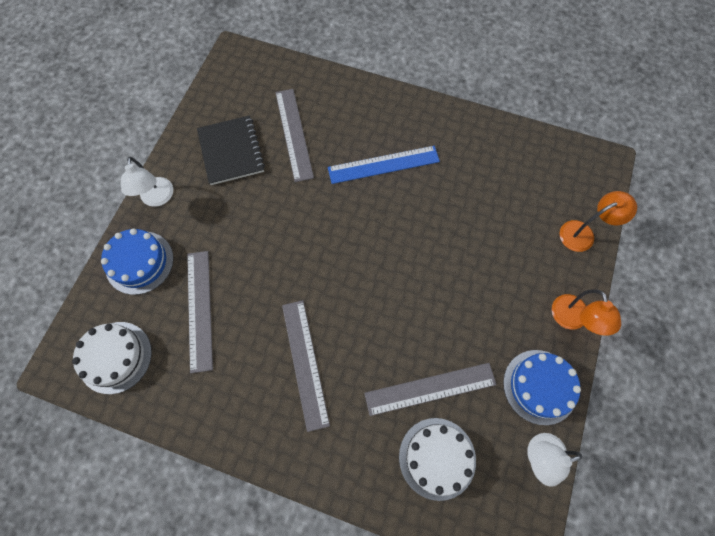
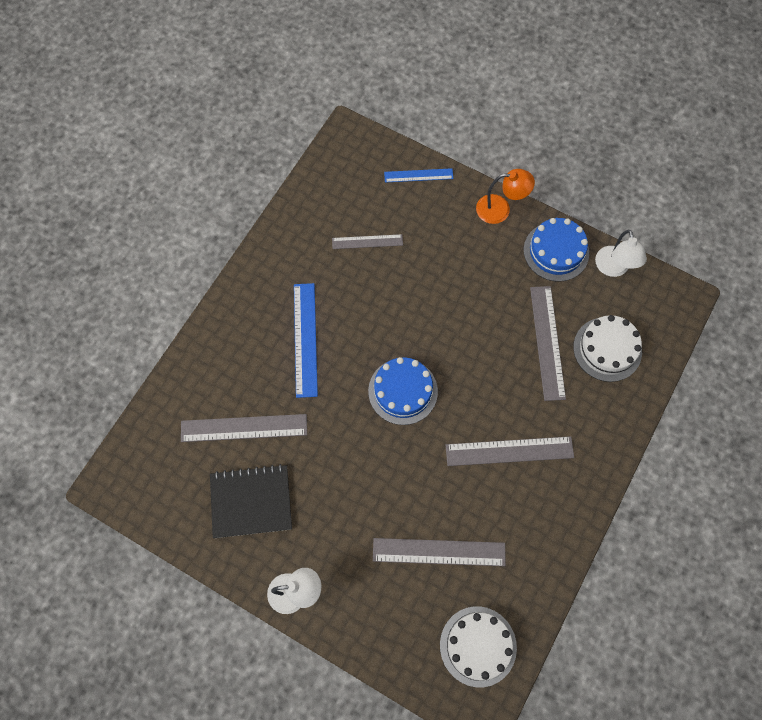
camera: 80 degrees left, 0 degrees up
blue cake [101,228,174,295] -> blue cake moved to [368,357,438,425]
orange lamp [560,191,637,252] -> blue ruler [384,168,453,182]
none -> grey ruler [332,234,403,249]

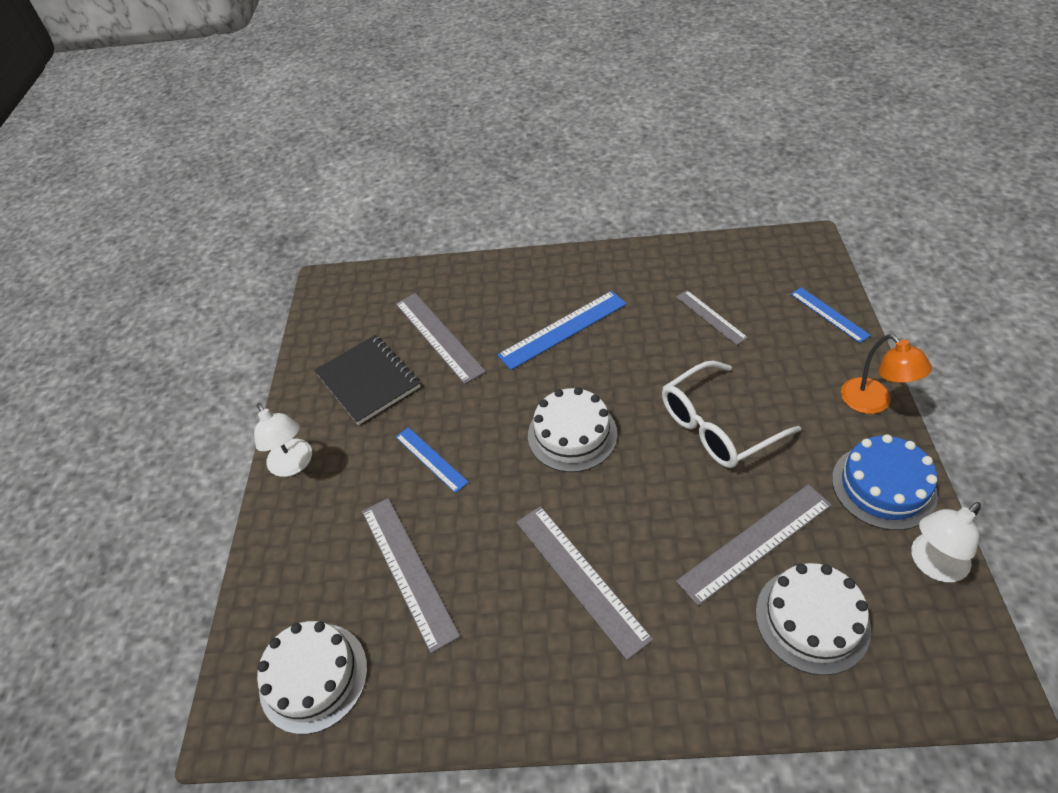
camera: 65 degrees right, 20 degrees down
blue cake [368,357,438,425] -> white cake [528,387,618,472]
none -> blue ruler [396,427,469,493]
none -> white glasses [662,361,801,468]

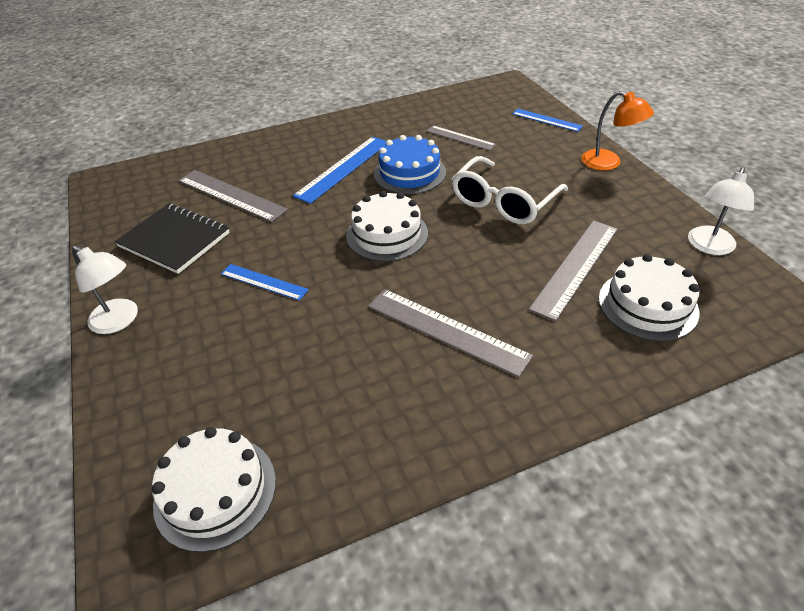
camera: 25 degrees left, 5 degrees down
grey ruler [362,498,460,653] -> none
blue cake [832,434,938,530] -> blue cake moved to [374,135,446,194]

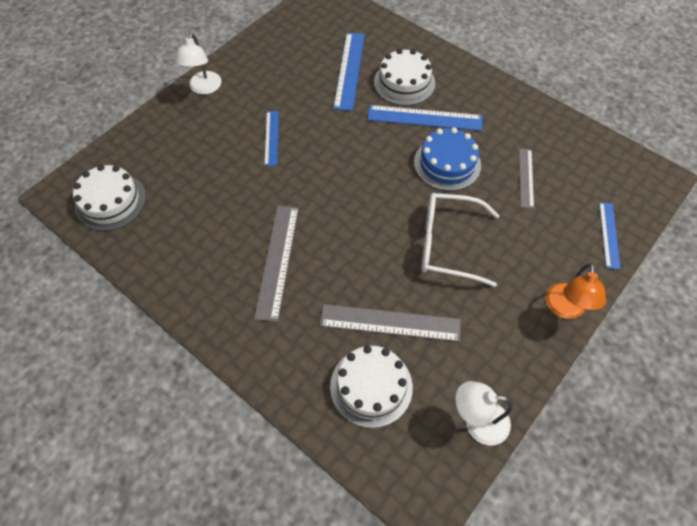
camera: 60 degrees right, 15 degrees up
black notebook [115,204,230,274] -> none
grey ruler [178,170,288,222] -> blue ruler [333,32,365,111]
white cake [346,191,428,261] -> white cake moved to [374,49,435,106]

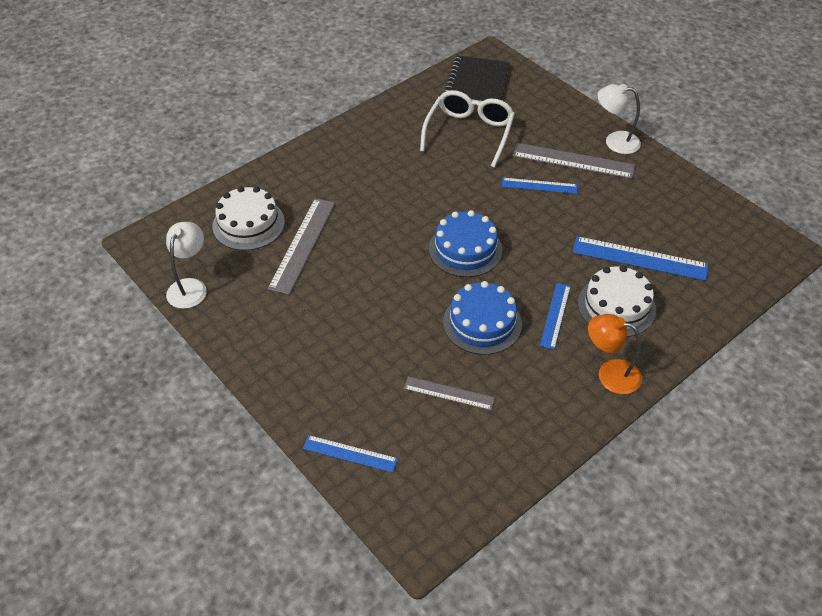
camera: 100 degrees right, 10 degrees down
white cake [73,165,146,231] -> black notebook [443,55,510,102]
grey ruler [254,206,299,322] -> grey ruler moved to [512,143,635,179]
blue ruler [367,105,482,131] -> blue ruler [540,283,571,350], size x0.61
white glasses [421,193,499,287] -> white glasses moved to [420,90,515,168]
orange lamp [546,263,606,319] -> orange lamp moved to [588,314,642,394]
none -> blue cake [429,210,502,277]

